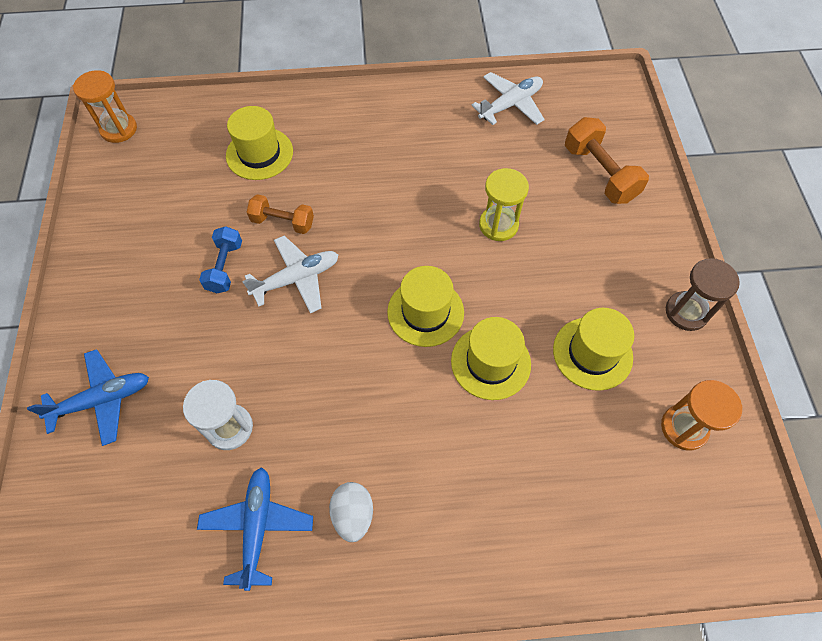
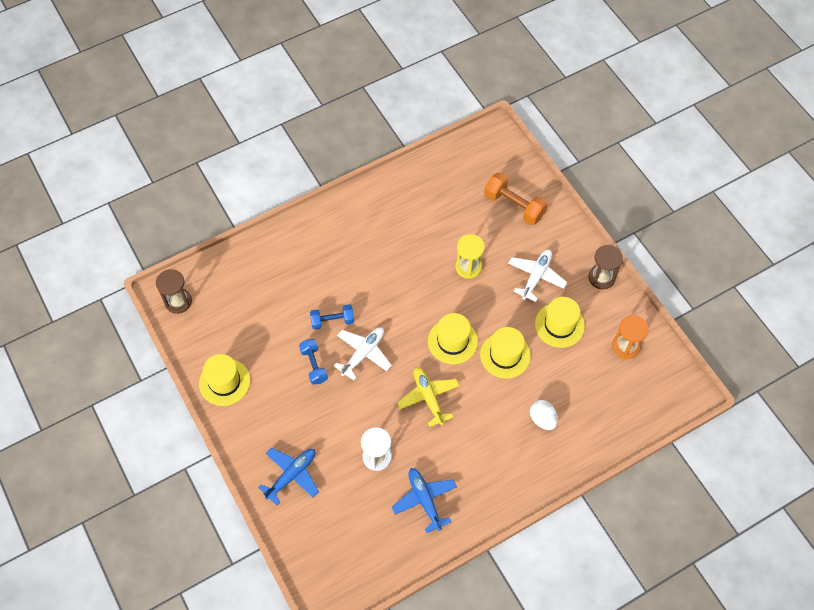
camera: 25 degrees left, 0 degrees up
orange hourglass [73,70,137,143] -> brown hourglass [156,269,192,314]
yellow hat [226,106,293,180] -> yellow hat moved to [199,354,250,406]
orange dumbbell [247,194,314,234] -> blue dumbbell [310,304,354,330]
white egg [329,482,373,542] -> white egg moved to [530,400,558,430]
white plane [471,72,545,125] -> white plane moved to [508,249,567,302]
none -> yellow plane [397,367,460,427]

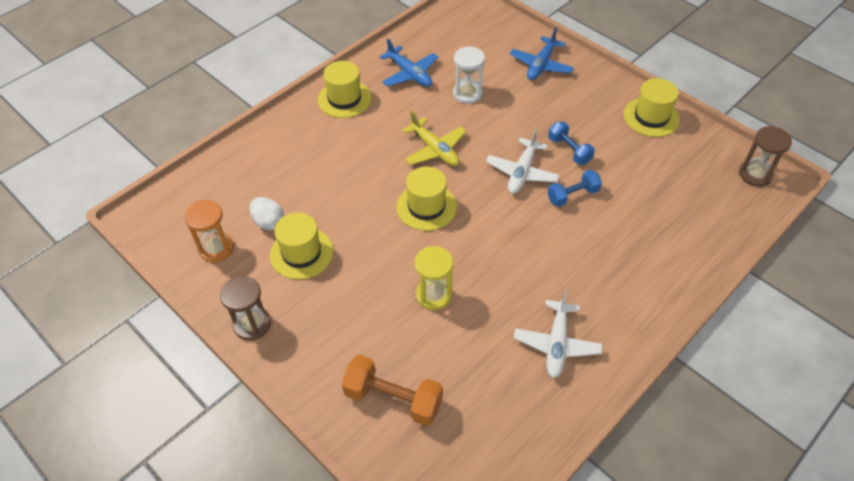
camera: 165 degrees right, 10 degrees down
yellow hat [480,327,531,379] -> yellow hat moved to [318,61,372,118]
white plane [508,249,567,302] -> white plane moved to [514,290,603,378]
white egg [530,400,558,430] -> white egg moved to [249,197,284,230]

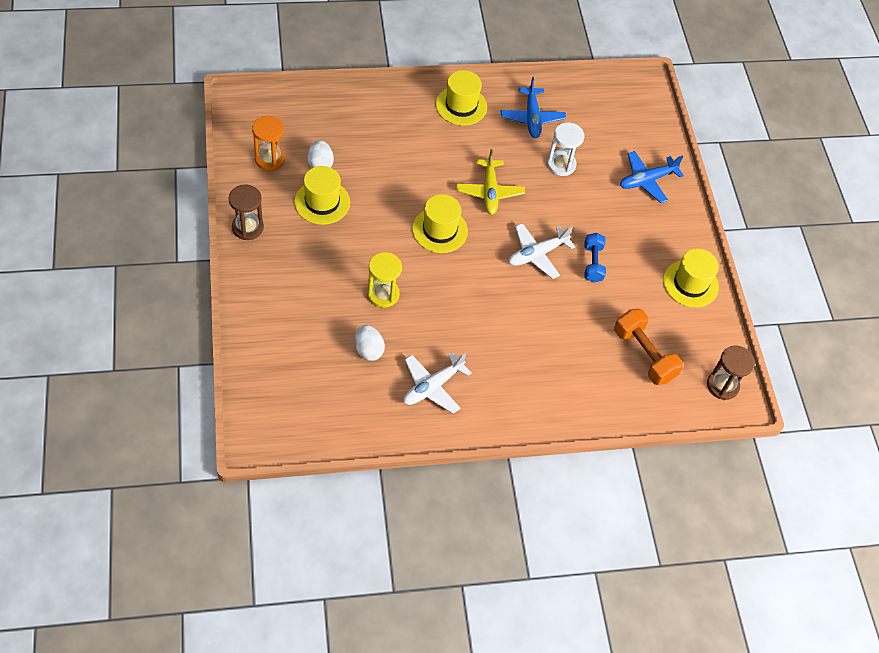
camera: 30 degrees right, 5 degrees up
orange dumbbell [342,355,443,426] -> orange dumbbell moved to [614,309,683,385]
blue dumbbell [548,170,602,207] -> none
none -> white egg [355,325,385,361]

